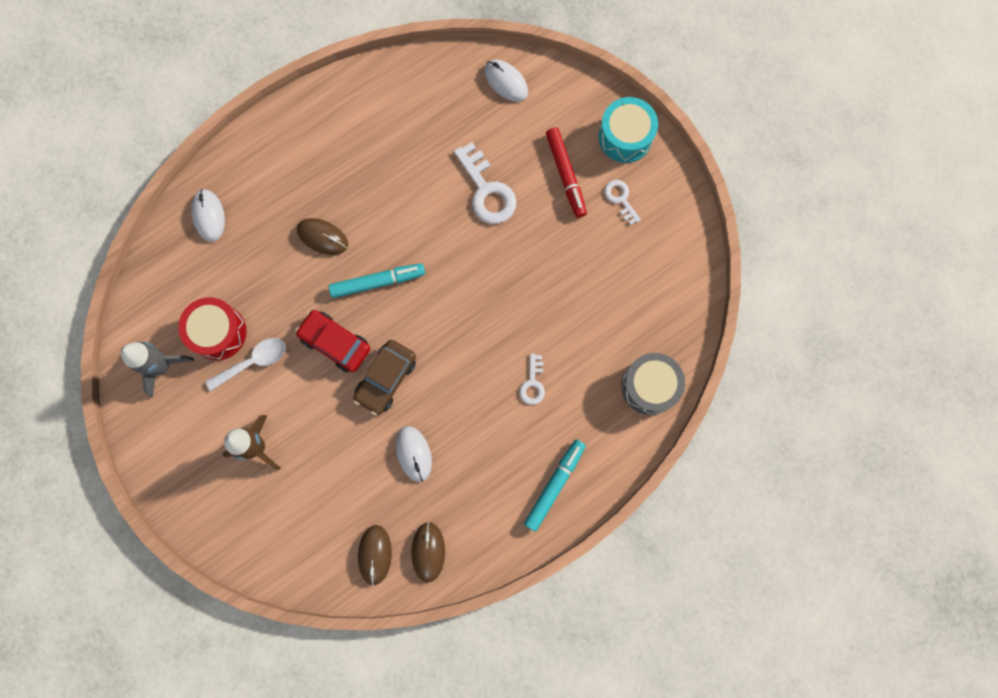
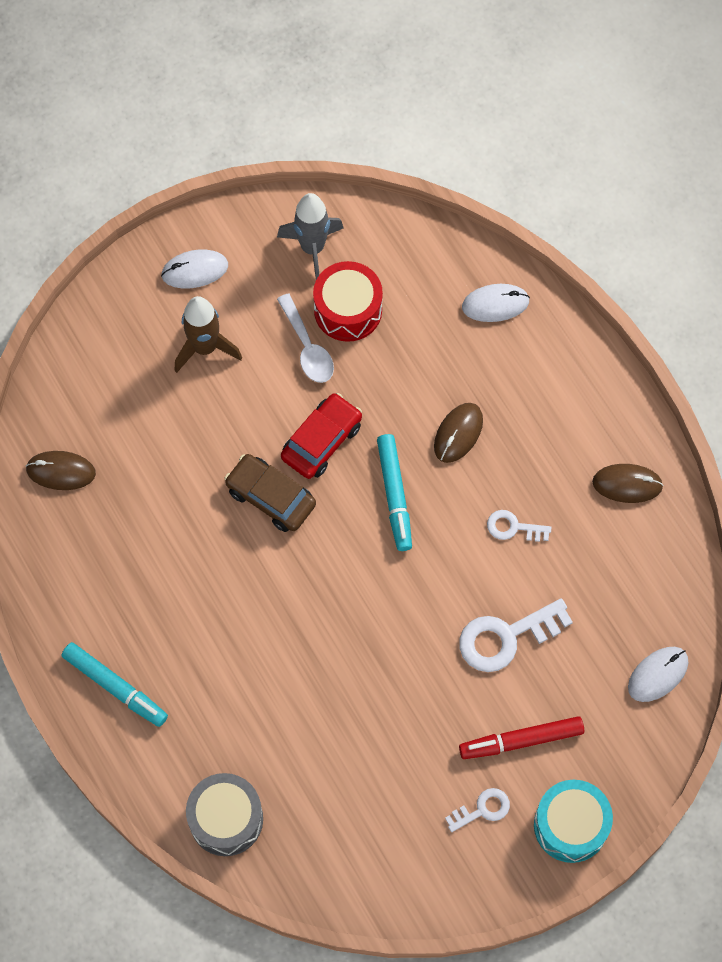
camera: 95 degrees right, 10 degrees down
white mouse [396,426,432,482] -> white mouse moved to [161,249,228,288]
brown mouse [411,522,445,582] -> brown mouse moved to [592,464,664,503]
white key [519,354,545,405] -> white key moved to [487,510,551,542]

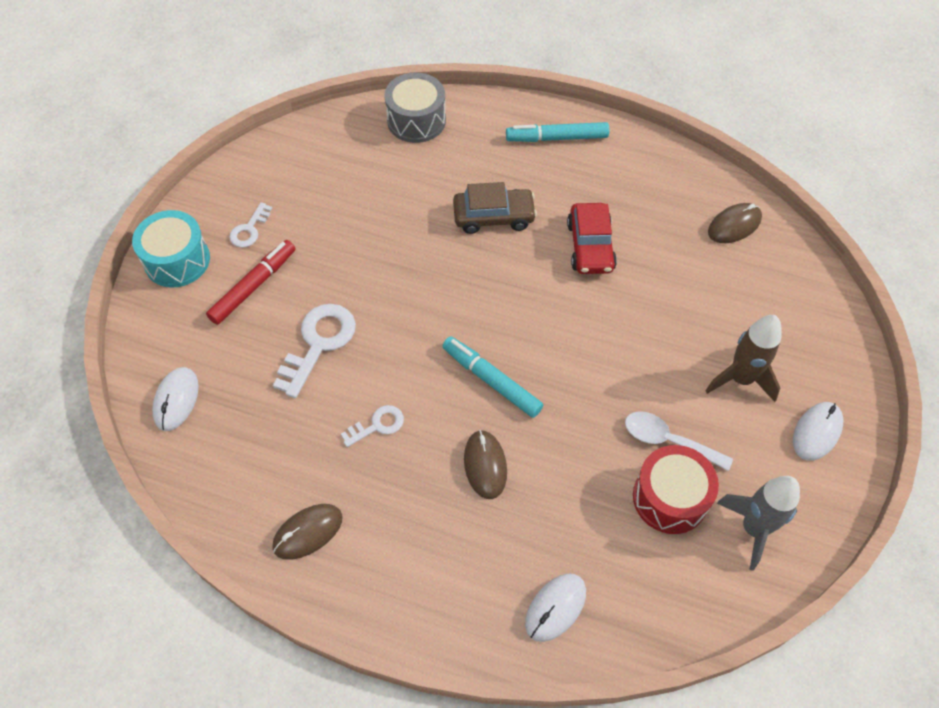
camera: 140 degrees right, 10 degrees down
brown car [225,454,316,532] -> brown car moved to [453,182,537,234]
red car [281,393,362,479] -> red car moved to [567,203,617,274]

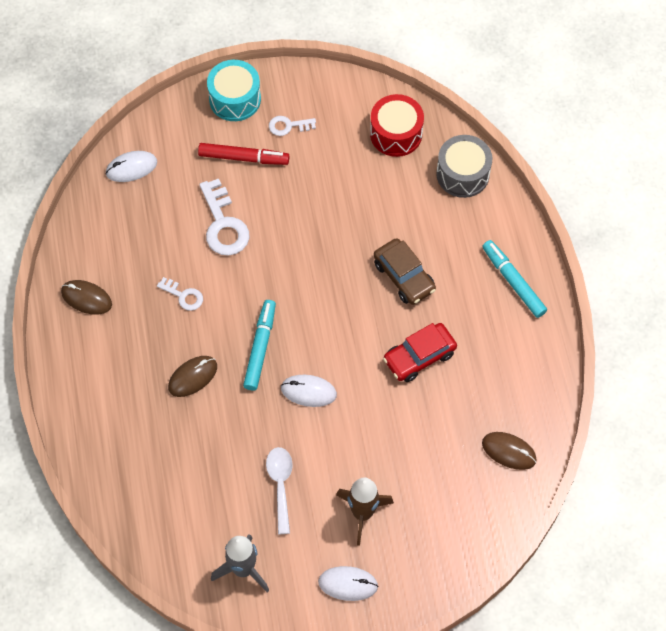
camera: 60 degrees right, 5 degrees up
white key [273,304,356,398] -> white key turned 75 degrees clockwise [199,178,250,256]
white mouse [525,573,586,642] -> white mouse moved to [281,375,337,407]
red drum [633,445,719,534] -> red drum moved to [370,94,424,157]

